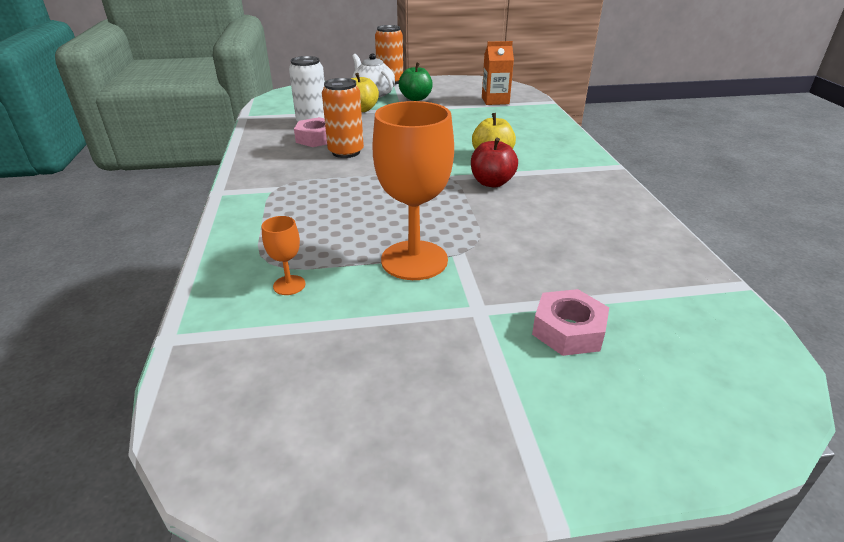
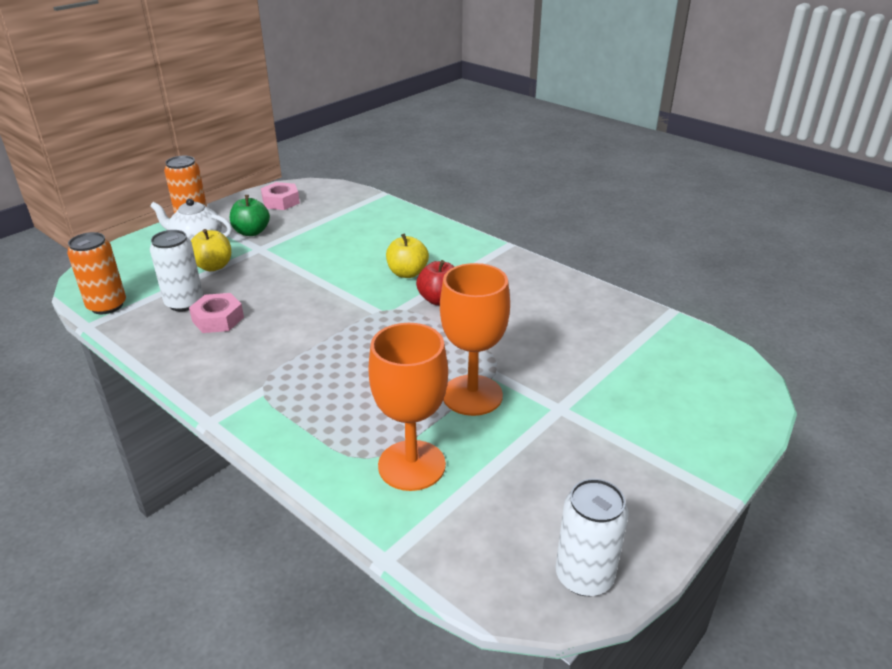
camera: 40 degrees left, 0 degrees up
orange goblet [262,216,306,295] -> orange goblet [368,323,448,491], size x2.24
orange can [322,78,364,158] -> orange can moved to [67,232,126,314]
orange carton [482,41,514,105] -> none
pink nut [532,289,609,356] -> pink nut moved to [261,182,300,210]
none -> white can [556,479,629,596]

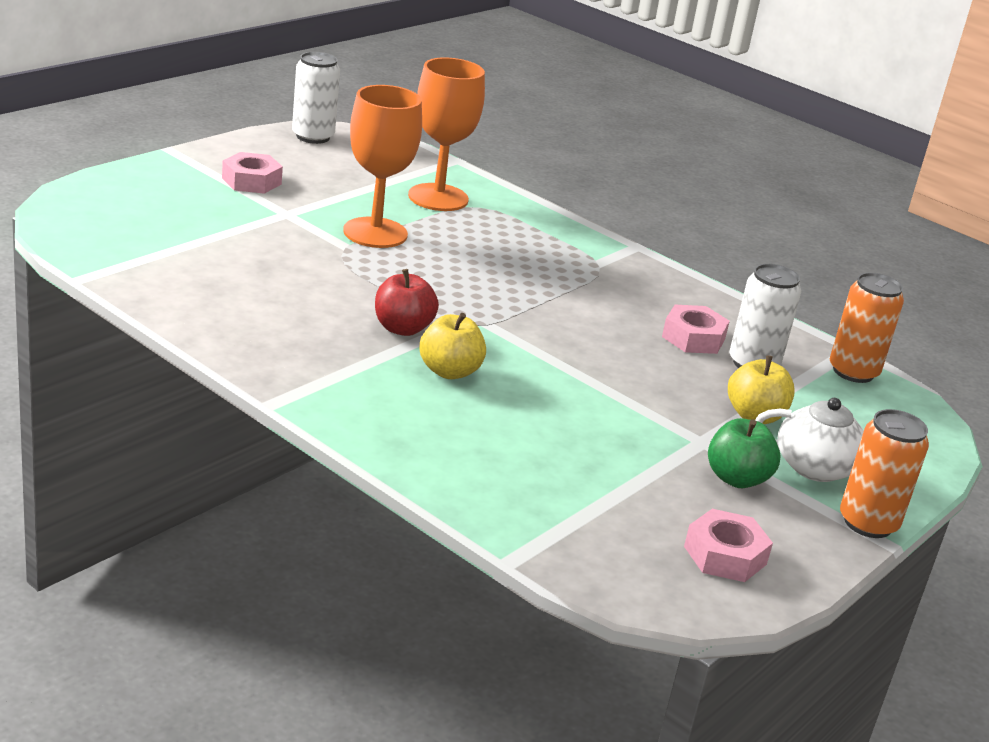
camera: 175 degrees right, 5 degrees down
none -> pink nut [222,152,283,194]

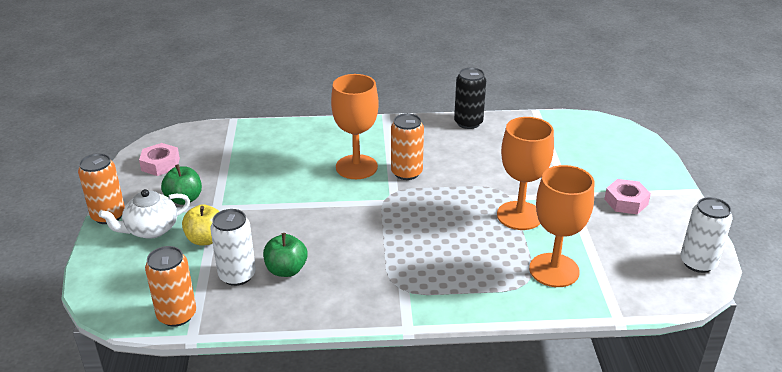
camera: 140 degrees right, 5 degrees up
red apple [375,269,439,336] -> orange can [391,113,424,180]
yellow apple [420,313,486,379] -> orange goblet [331,74,379,179]
pink nut [662,305,730,354] -> green apple [263,233,307,277]
none -> black can [454,67,486,129]

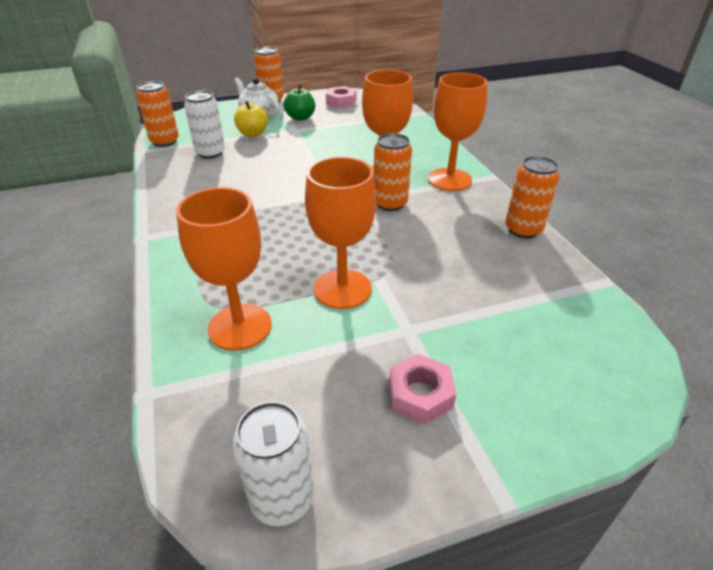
camera: 75 degrees right, 5 degrees up
green apple [263,233,307,277] -> none
black can [454,67,486,129] -> orange can [506,156,560,238]
none -> orange goblet [428,73,488,191]

